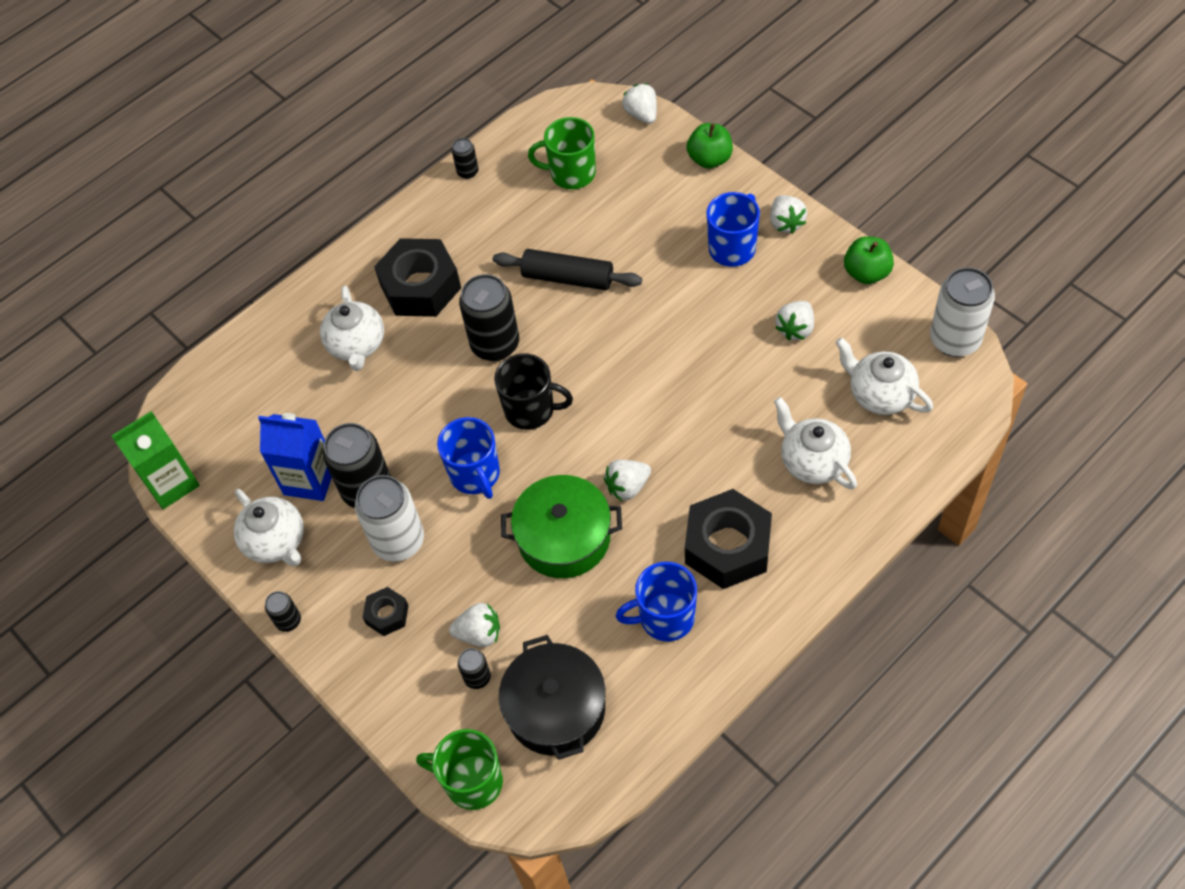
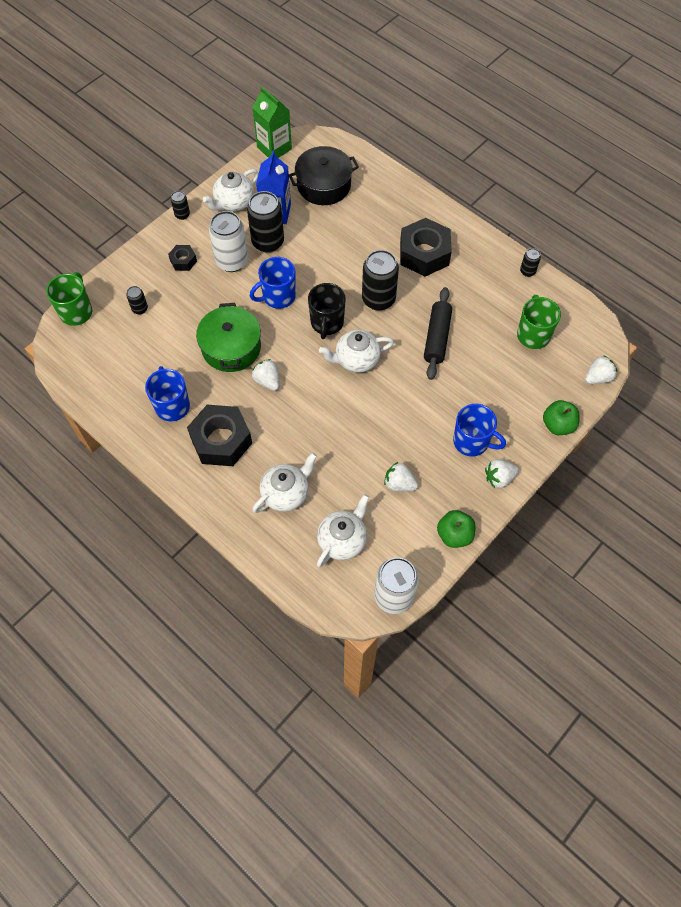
camera: 80 degrees right, 5 degrees up
white teapot [320,286,384,371] -> white teapot moved to [319,330,394,373]
white strawberry [449,603,500,647] -> none
black pot [499,635,606,760] -> black pot moved to [289,146,359,205]

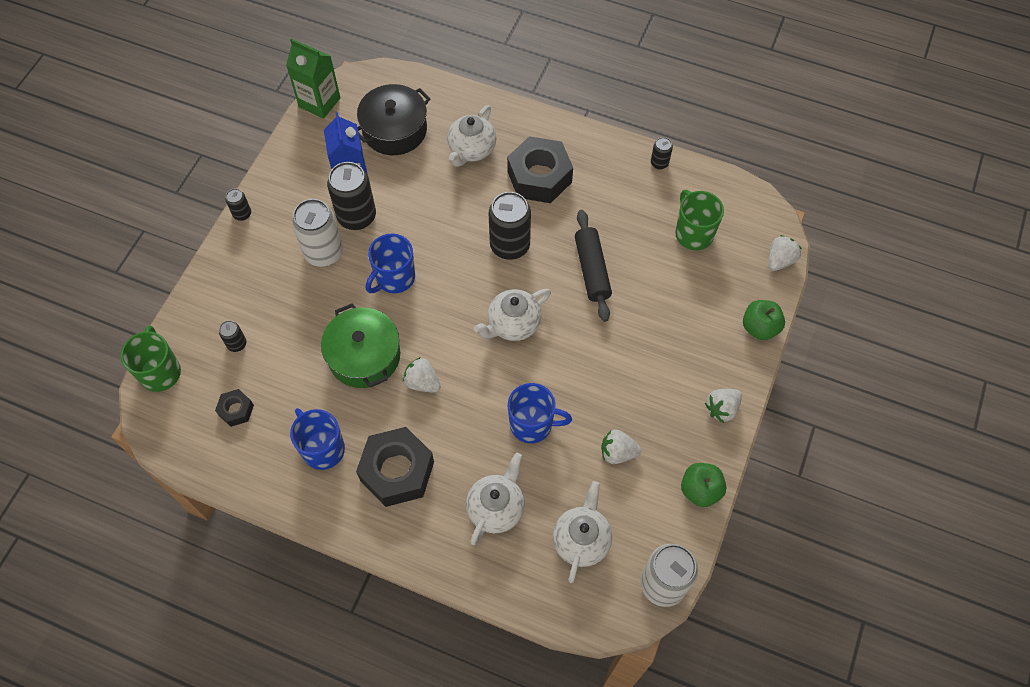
camera: 20 degrees left, 0 degrees up
black nut [168,245,197,271] -> black nut moved to [215,389,254,427]
white teapot [203,169,259,211] -> white teapot moved to [447,105,496,167]
black mug [308,283,346,339] -> none
blue mug [453,404,506,457] -> blue mug moved to [508,383,572,443]

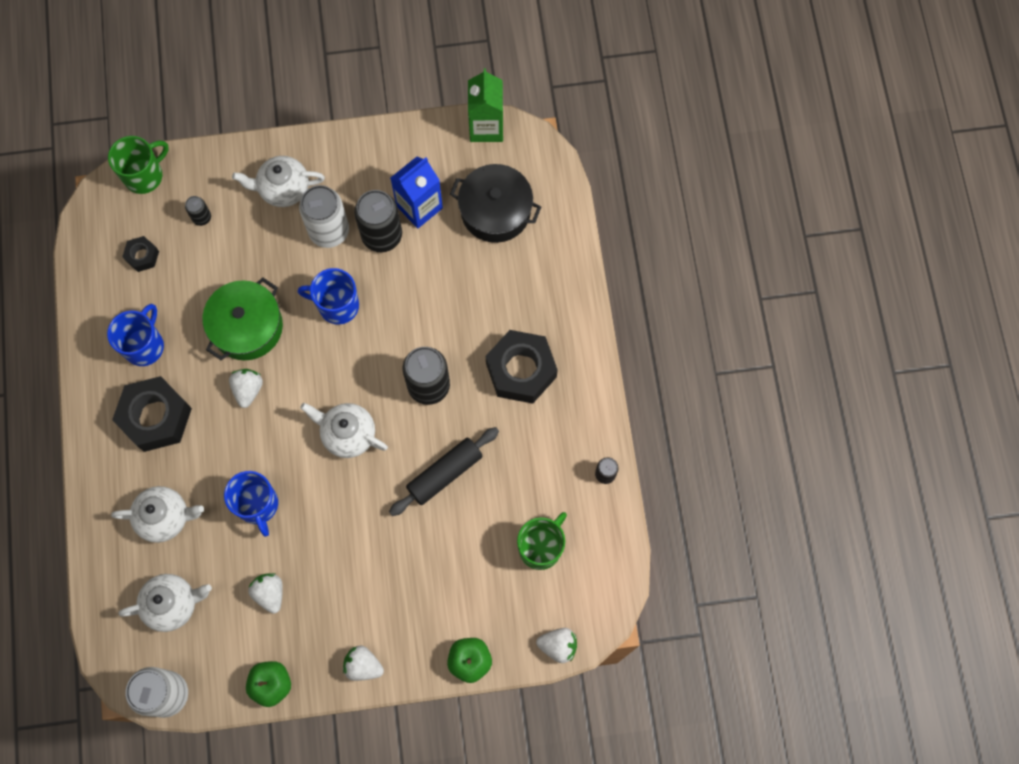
camera: 60 degrees right, 10 degrees up
black can [226,188,251,221] -> none
white teapot [447,105,496,167] -> white teapot moved to [232,156,325,207]

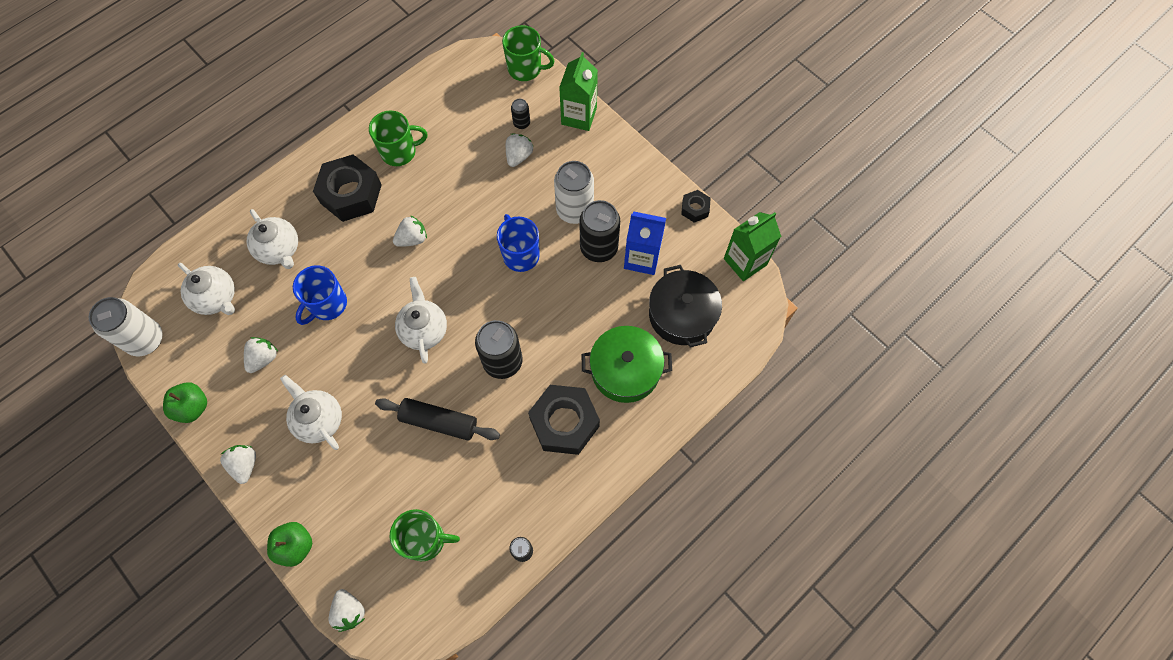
camera: 55 degrees right, 5 degrees down
blue mug [107,304,164,366] -> green mug [369,111,427,166]
black nut [122,236,159,272] -> black nut moved to [681,190,711,223]
green pot [203,277,283,360] -> green pot moved to [582,326,672,403]
white teapot [232,156,325,207] -> white teapot moved to [280,375,342,450]
none -> white strawberry [506,133,533,167]
none -> green carton [559,52,598,131]

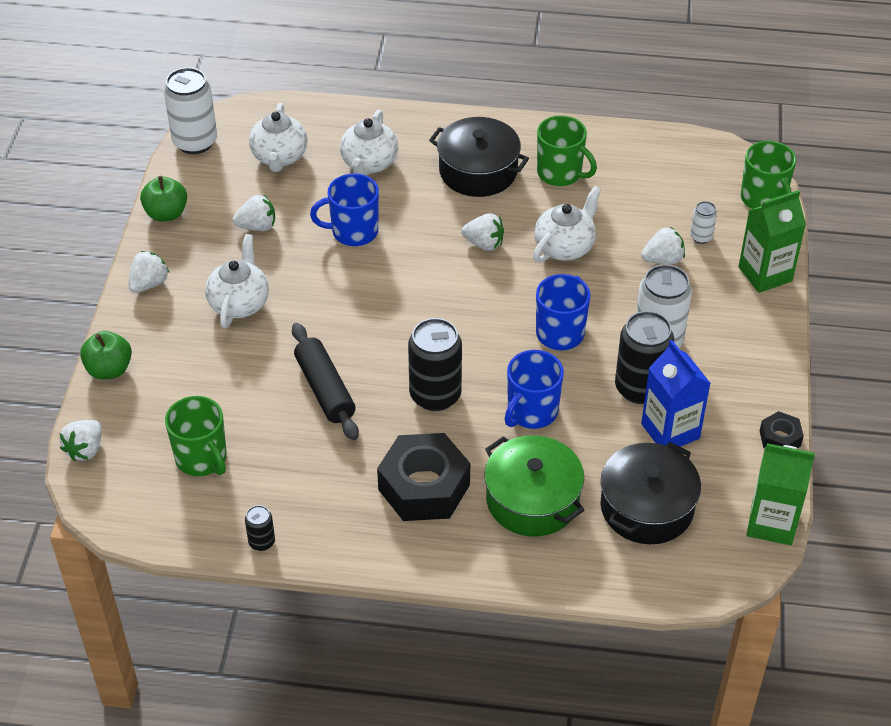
camera: 50 degrees right, 20 degrees down
black nut [313,154,382,222] -> black pot [429,117,529,197]
white teapot [395,277,447,363] -> white teapot moved to [533,186,601,263]
black can [511,99,530,129] -> white can [690,201,717,244]
none -> blue mug [505,350,564,429]

